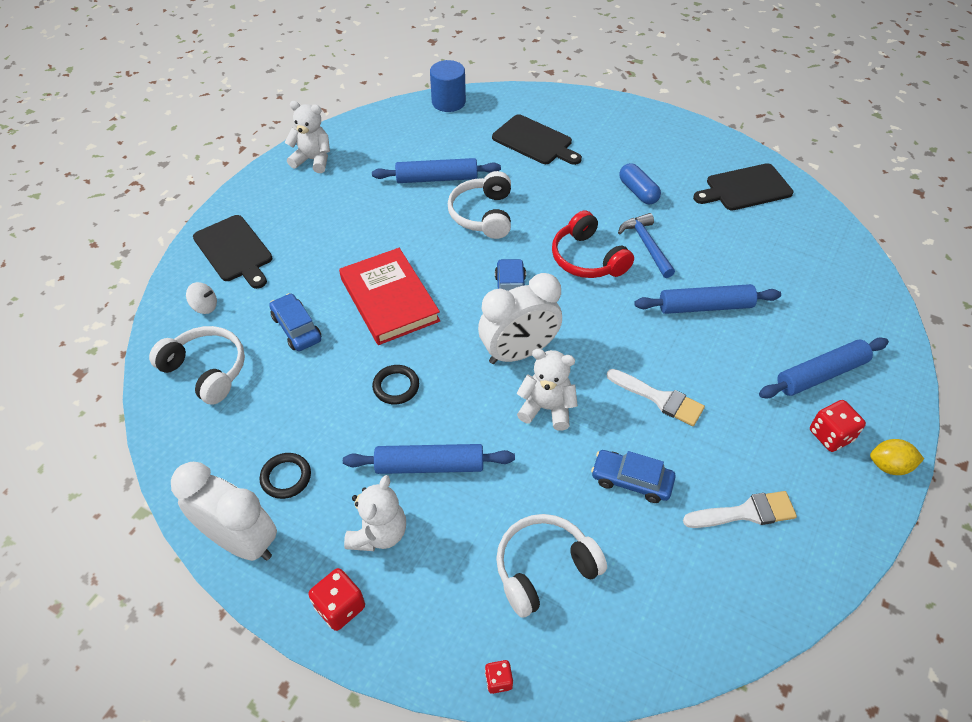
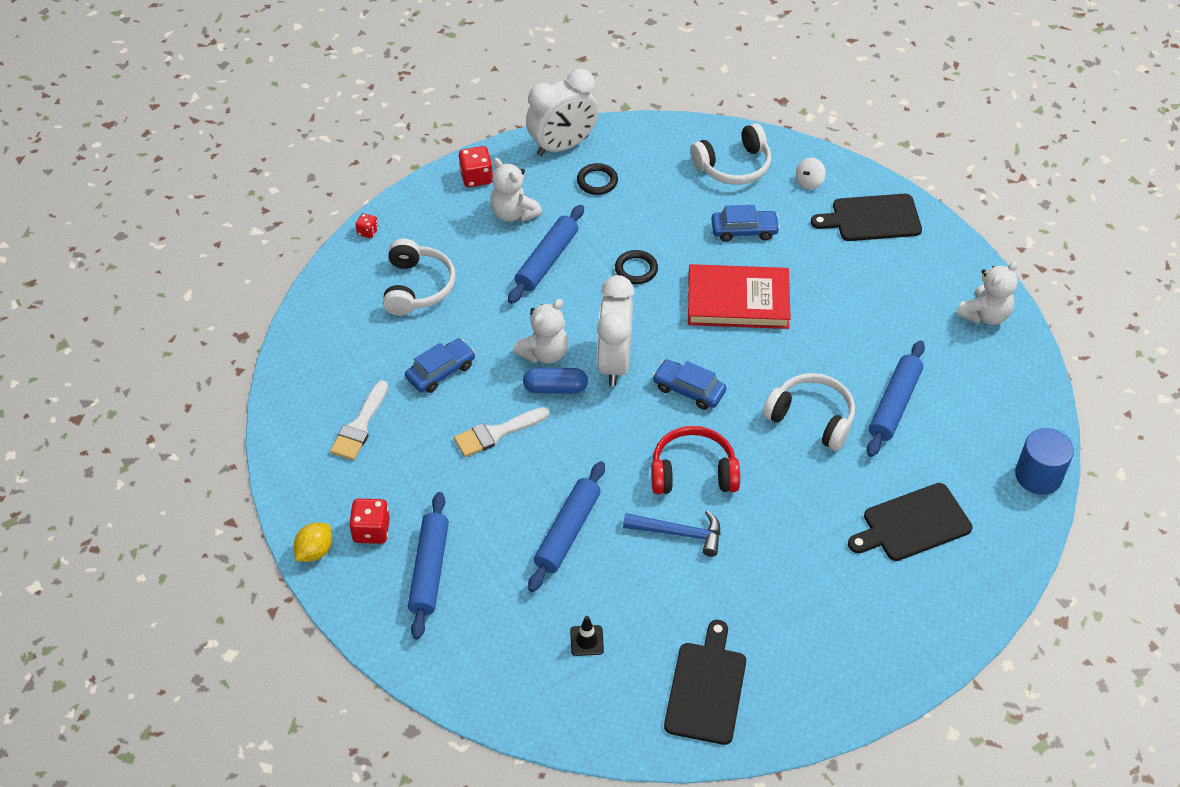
camera: 120 degrees right, 0 degrees up
blue capsule [619,163,661,204] -> blue capsule moved to [523,368,588,394]
none -> black traffic cone [570,616,604,656]

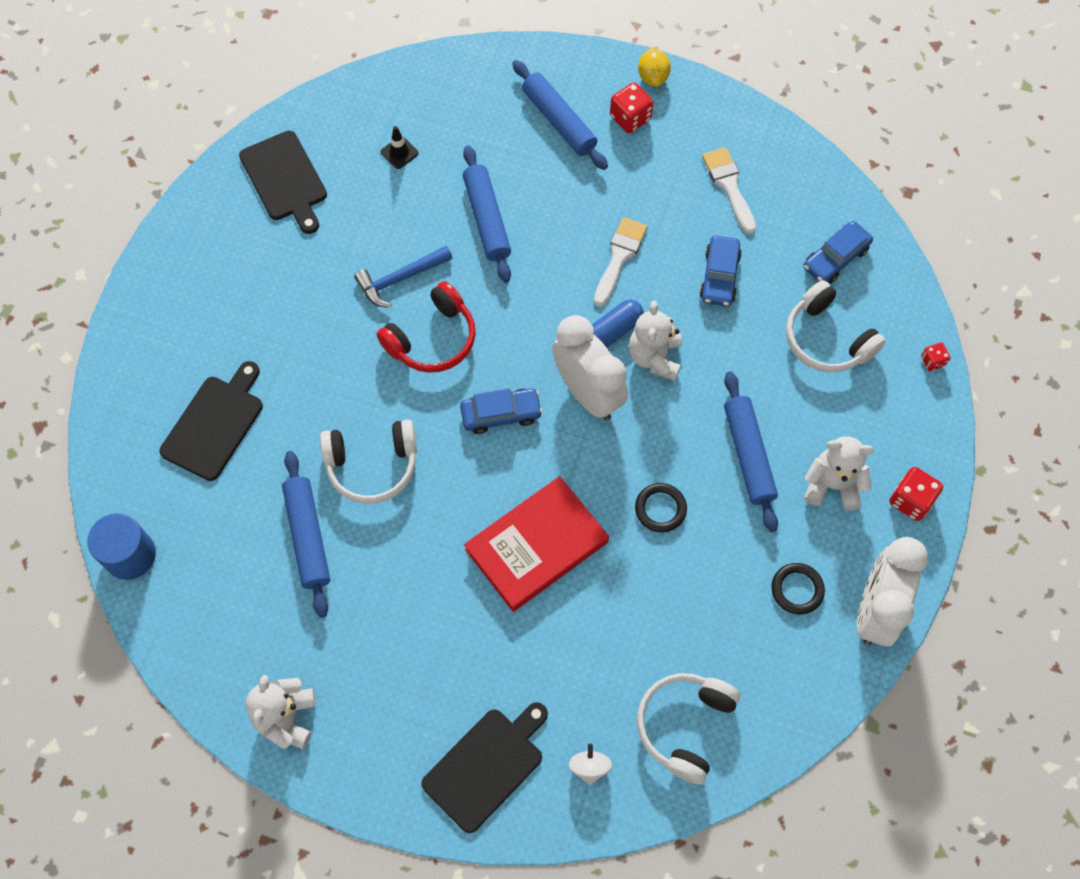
camera: 140 degrees right, 15 degrees up
blue car [711,205,780,242] -> blue car moved to [803,221,873,284]

